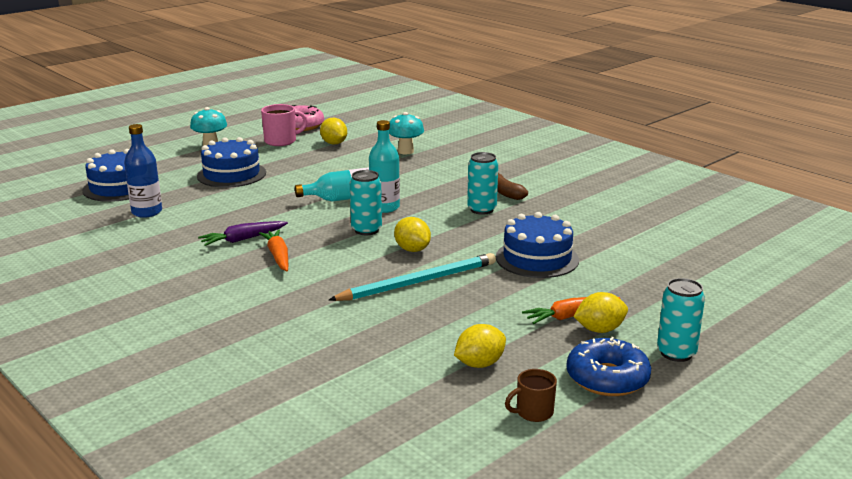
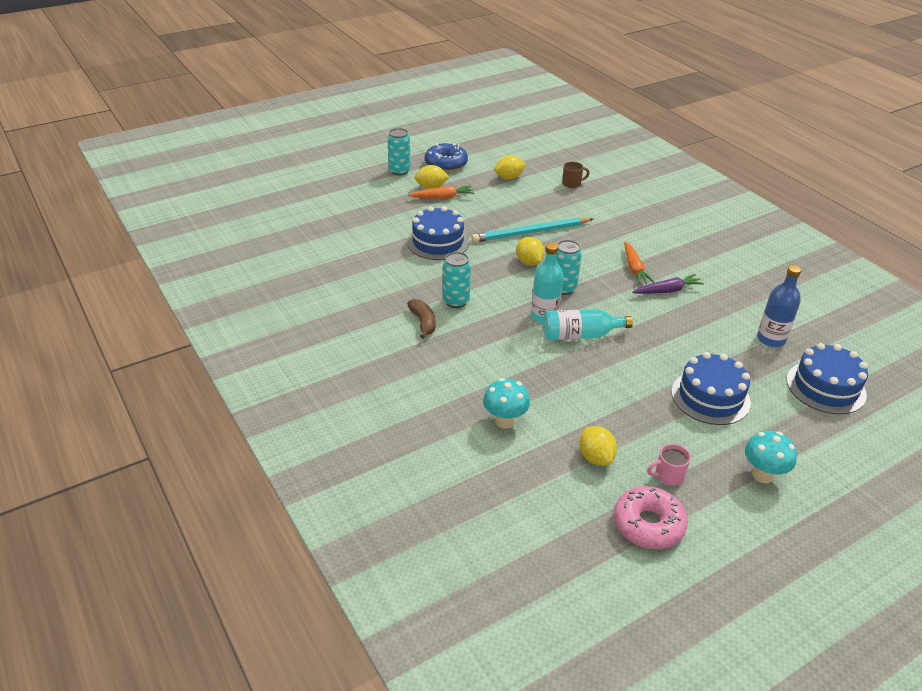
camera: 170 degrees left, 15 degrees up
pink mug [261,104,308,146] -> pink mug [647,444,691,486], size x0.66
brown mug [505,369,557,422] -> brown mug moved to [562,162,590,188]

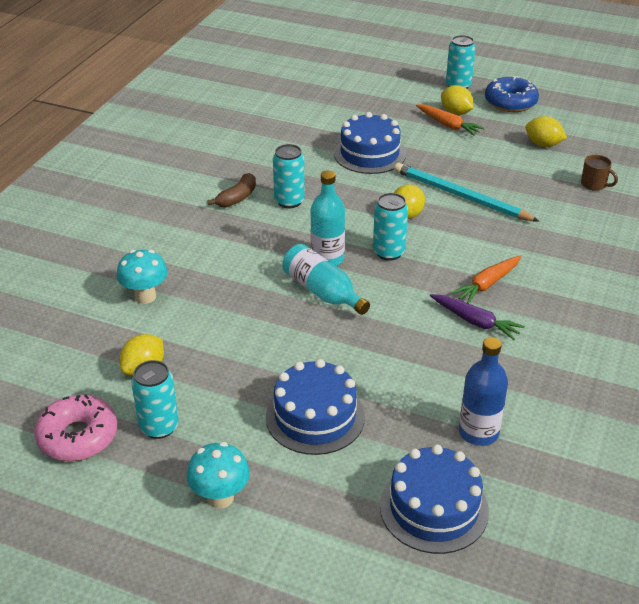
camera: 55 degrees right, 0 degrees up
pink mug [647,444,691,486] -> turquoise can [131,360,179,439]

